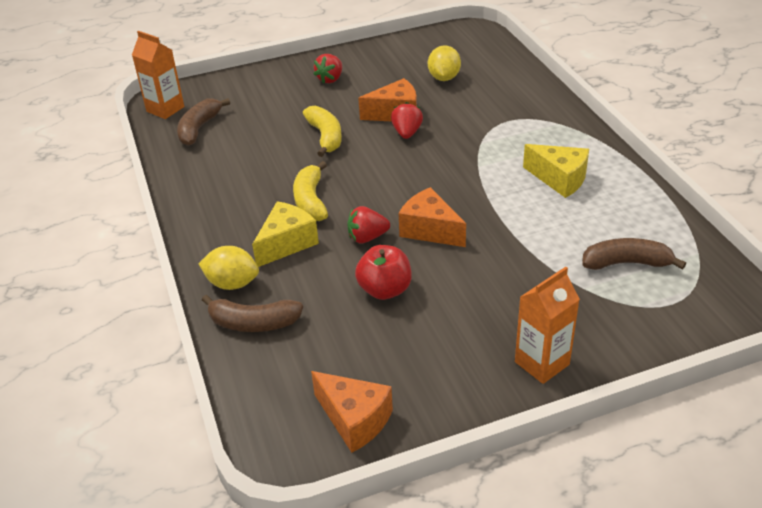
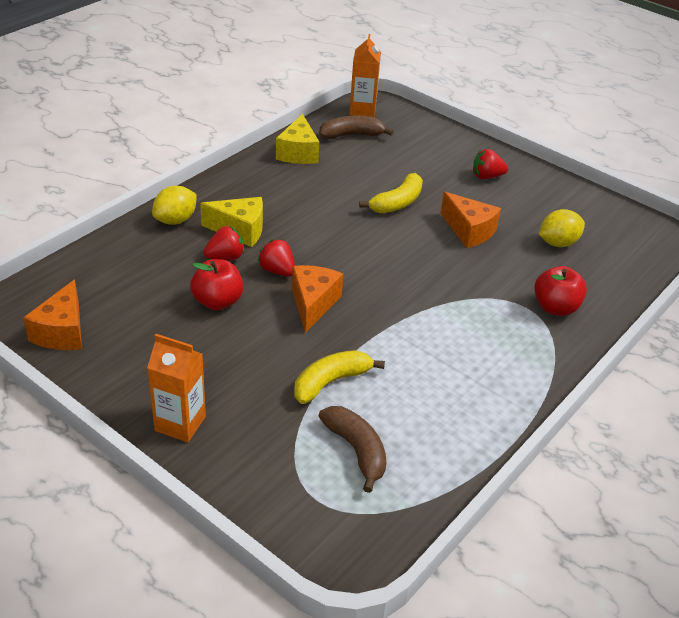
camera: 55 degrees right, 0 degrees up
yellow lemon [198,246,259,290] -> yellow lemon turned 60 degrees clockwise [152,186,197,225]
brown banana [202,295,303,332] -> none
yellow banana [293,161,328,221] -> yellow banana moved to [294,350,385,404]
red strawberry [391,102,423,139] -> red strawberry moved to [203,226,244,260]
yellow cheese [523,144,589,198] -> yellow cheese moved to [276,114,319,164]
none -> red apple [534,266,587,316]

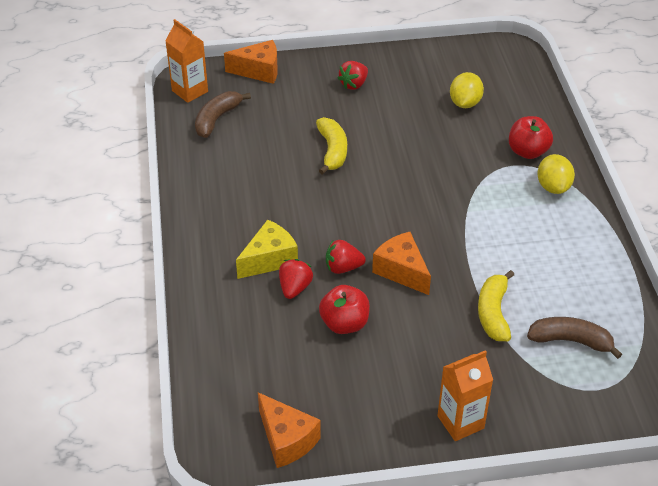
camera: 45 degrees left, 5 degrees up
yellow lemon [152,186,197,225] -> yellow lemon moved to [537,154,575,194]
yellow cheese [276,114,319,164] -> none
orange cheese [440,192,501,248] -> orange cheese moved to [224,40,278,84]

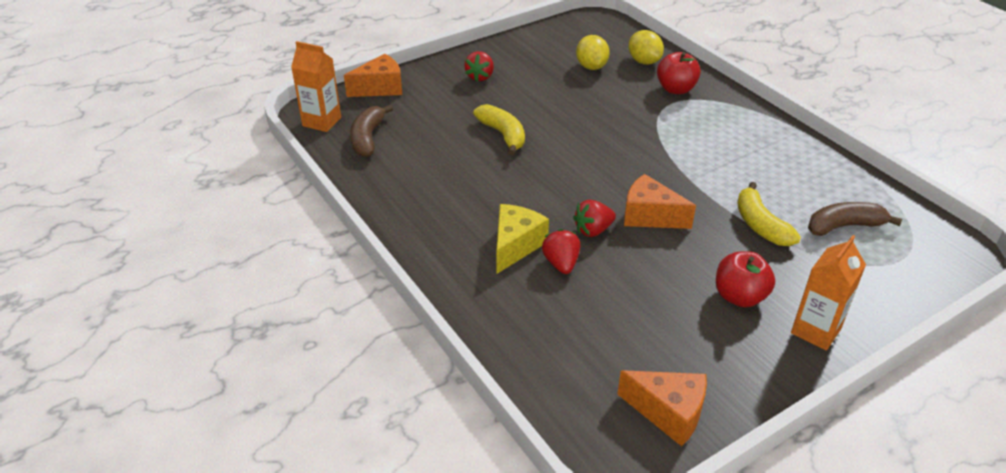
camera: 25 degrees left, 5 degrees down
red apple [319,285,370,334] -> red apple moved to [716,251,775,307]
yellow lemon [537,154,575,194] -> yellow lemon moved to [628,30,664,65]

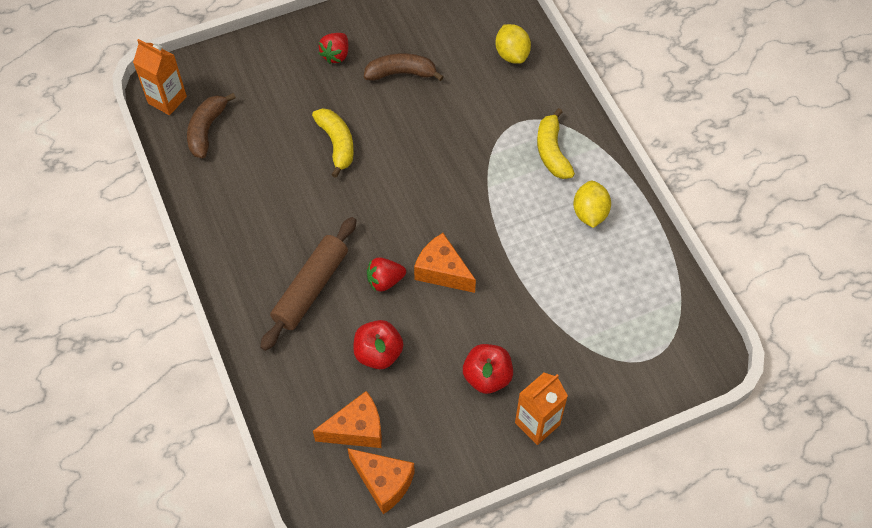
camera: 10 degrees right, 20 degrees up
orange cheese [344,54,402,97] -> orange cheese moved to [313,391,382,448]
yellow cheese [496,204,549,274] -> brown rolling pin [260,217,356,351]
red strawberry [542,229,580,274] -> none
yellow lemon [576,35,610,70] -> yellow lemon moved to [573,181,611,228]
red apple [657,52,701,94] -> red apple moved to [353,320,403,369]
yellow banana [737,182,801,246] -> yellow banana moved to [537,108,575,179]
brown banana [808,202,902,236] -> brown banana moved to [364,53,444,81]

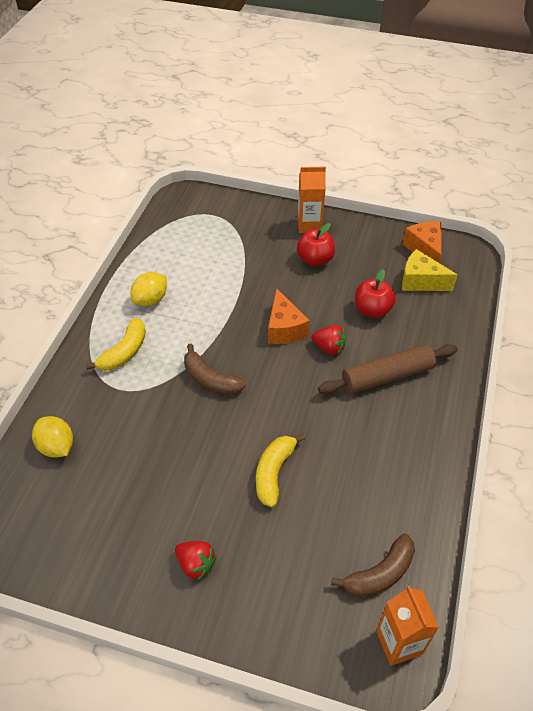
camera: 140 degrees left, 10 degrees down
orange cheese [313,391,382,448] -> yellow cheese [402,249,457,291]
red strawberry [319,33,348,64] -> red strawberry turned 60 degrees clockwise [175,541,217,581]
brown banana [364,53,444,81] -> brown banana moved to [184,344,246,395]
yellow lemon [495,24,531,64] -> yellow lemon turned 60 degrees counterclockwise [32,416,73,458]

